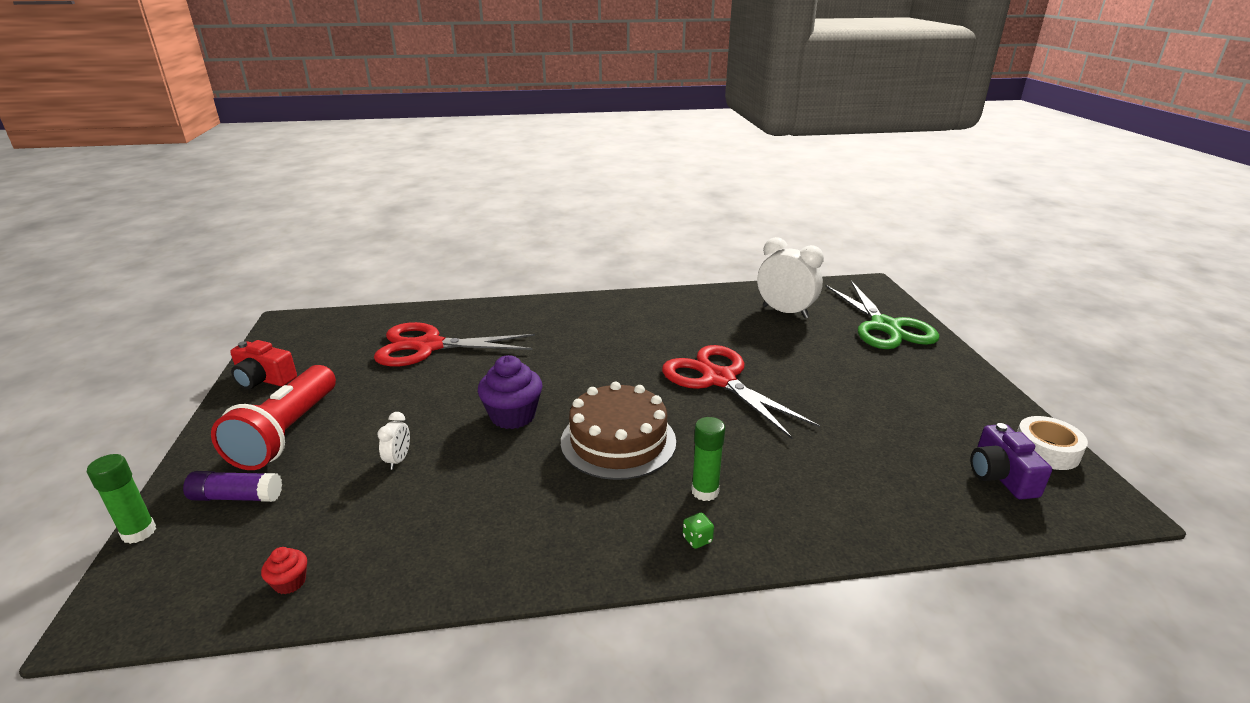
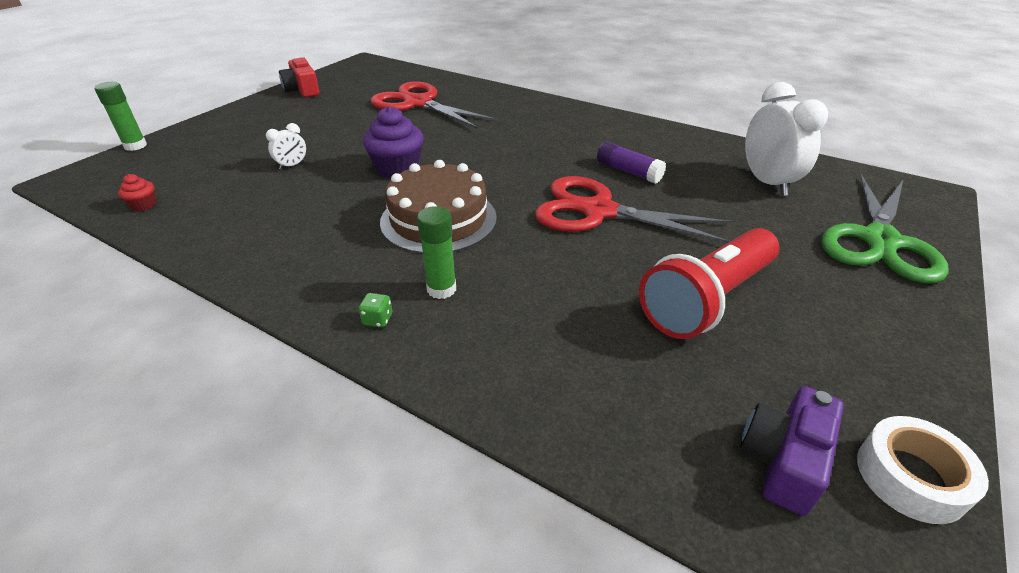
camera: 40 degrees right, 10 degrees up
purple glue stick [183,471,282,502] -> purple glue stick moved to [597,141,666,184]
red flashlight [211,365,336,470] -> red flashlight moved to [639,228,779,339]
red scissors [662,345,820,439] -> red scissors turned 75 degrees counterclockwise [535,176,733,243]

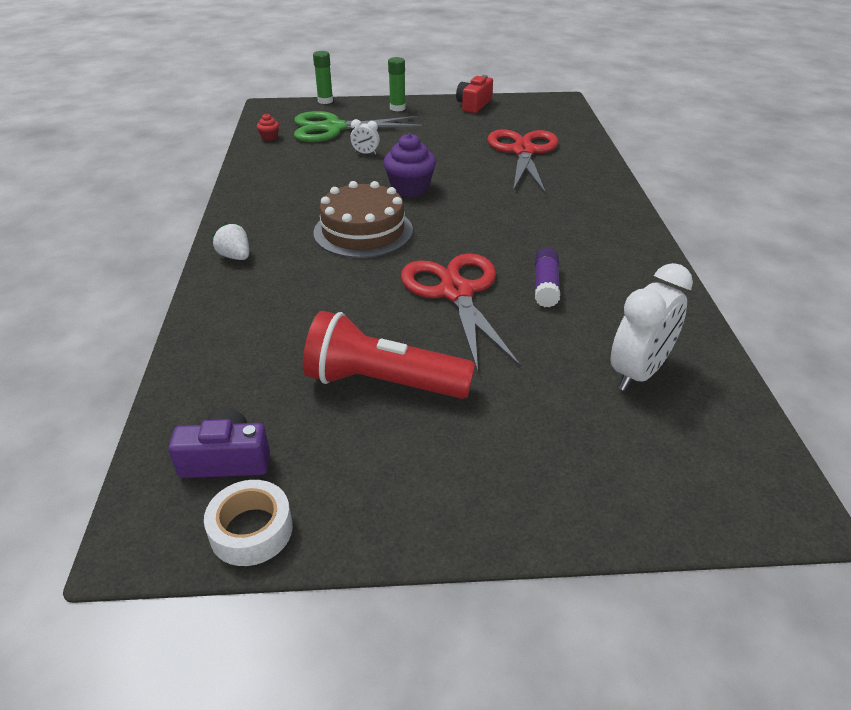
camera: 55 degrees right, 0 degrees up
green dice [359,293,392,328] -> white strawberry [212,222,249,260]
green glue stick [417,206,456,299] -> green glue stick moved to [388,57,406,111]
green scissors [821,173,949,283] -> green scissors moved to [294,111,422,142]

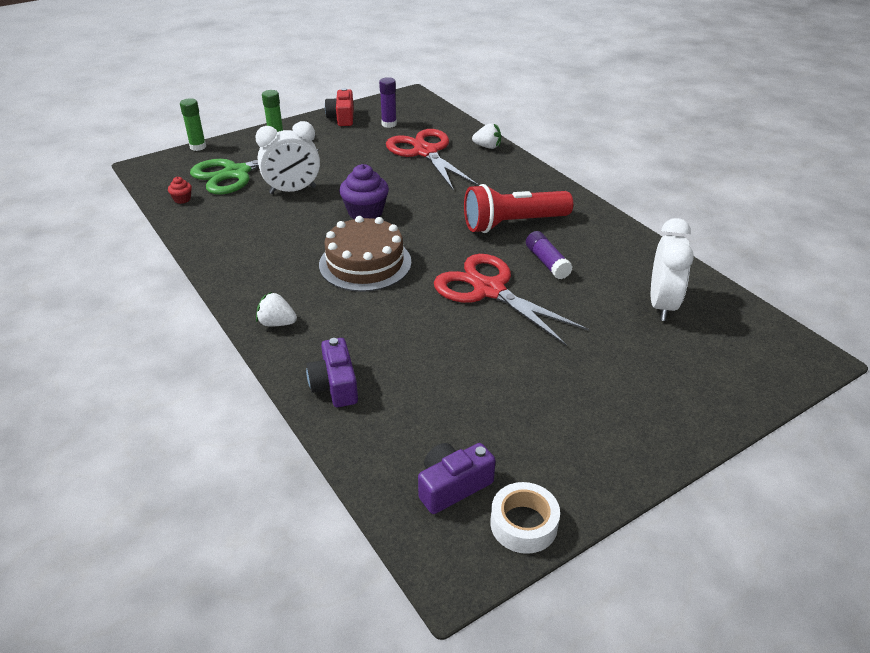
camera: 30 degrees left, 0 degrees up
red flashlight [303,311,475,399] -> red flashlight moved to [464,184,573,233]
white clock [350,119,380,155] -> white clock [255,121,320,194], size x2.12
none -> purple camera [306,338,358,407]
none -> purple glue stick [379,77,397,128]
none -> white strawberry [472,123,501,149]

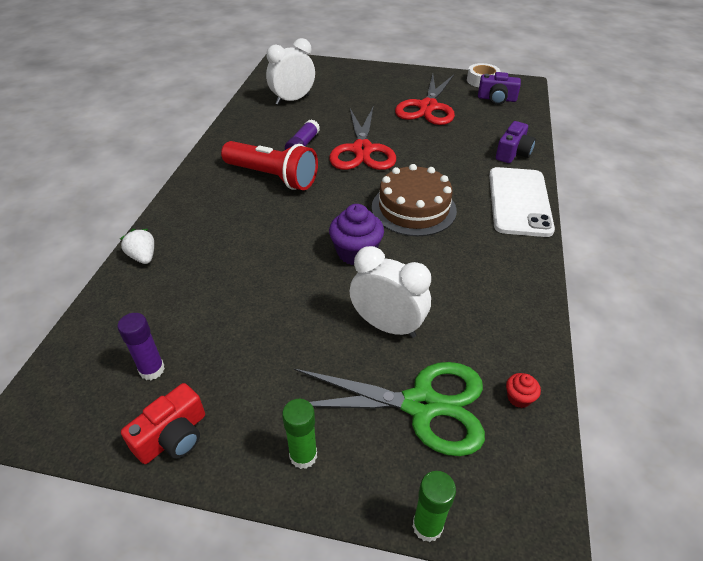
camera: 135 degrees left, 5 degrees up
white strawberry [256,292,297,326] -> white phone [489,167,555,237]
red scissors [386,129,479,190] -> red scissors moved to [395,74,455,125]

